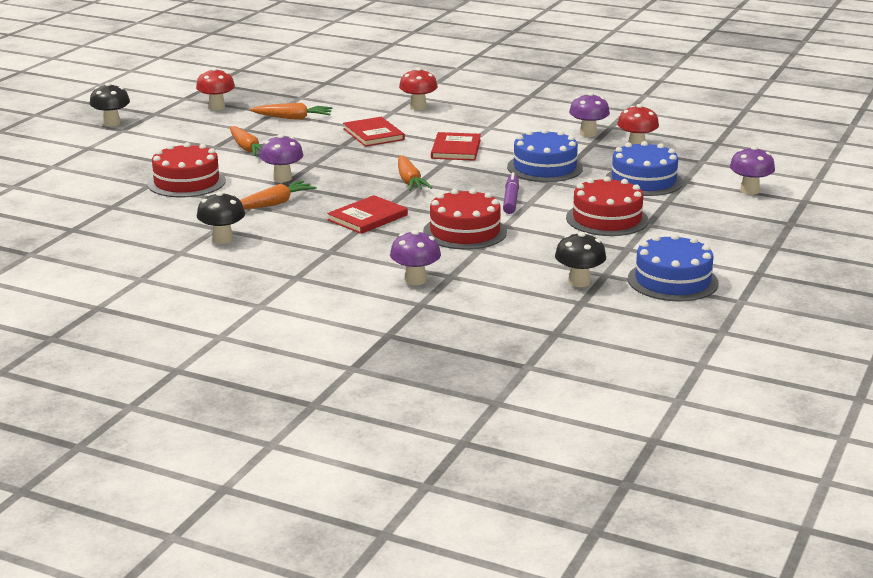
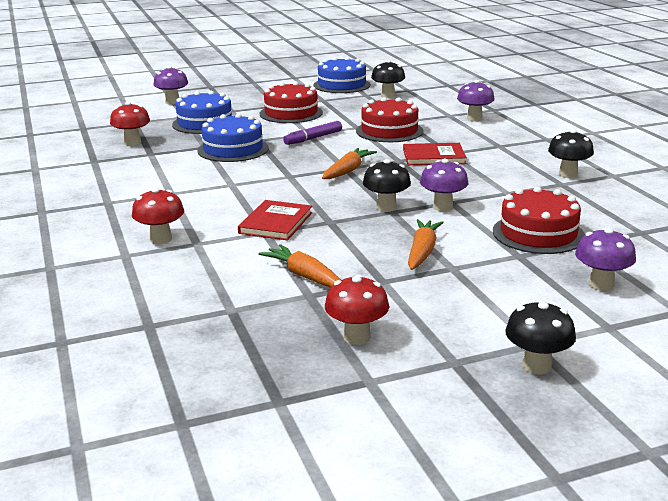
camera: 135 degrees left, 0 degrees up
orange carrot [240,181,317,209] -> none
red book [431,132,481,161] -> none
purple mushroom [569,92,610,137] -> purple mushroom moved to [575,228,636,291]
none -> black mushroom [363,159,411,212]

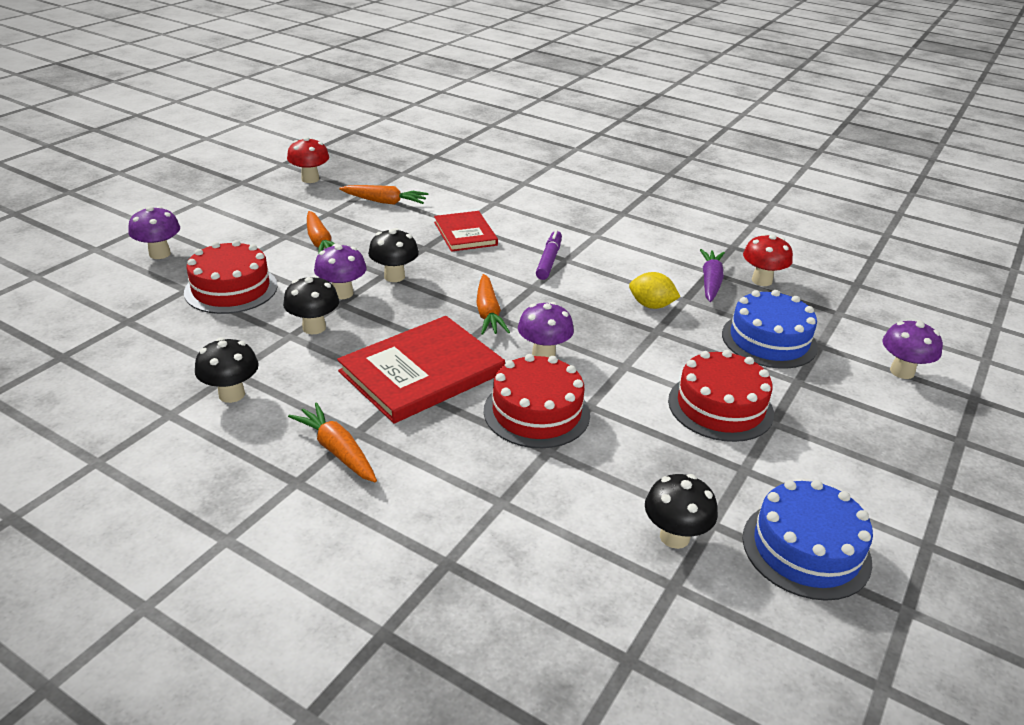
camera: 140 degrees right, 10 degrees up
red mushroom [132,188,184,244] -> none
blue cake [197,113,269,162] -> yellow lemon [629,272,681,309]
purple marker [283,121,342,145] -> purple marker moved to [536,230,562,280]
red book [403,143,467,165] -> red book [337,316,505,424], size x1.66
purple mushroom [457,80,495,121] -> purple mushroom moved to [518,302,574,357]
black mushroom [505,300,576,375] -> black mushroom moved to [283,275,339,334]
none -> orange carrot [288,402,377,483]
none -> purple carrot [700,249,725,302]

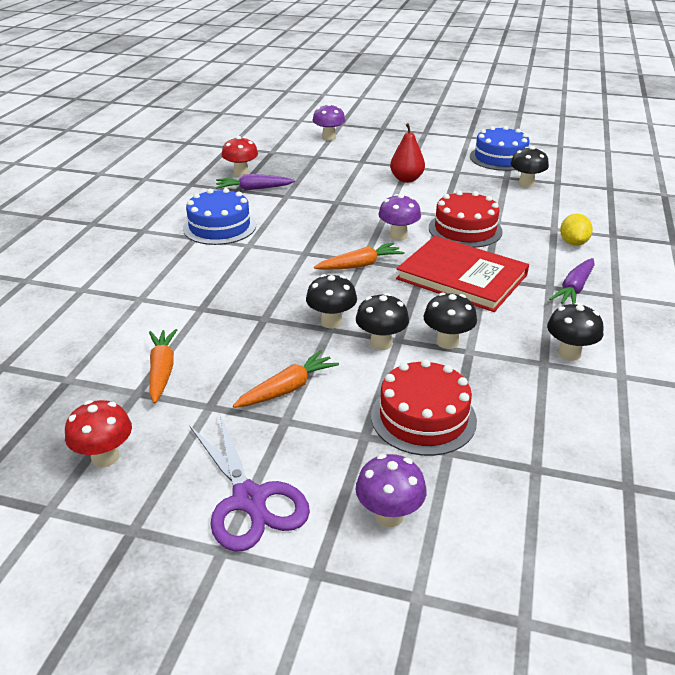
camera: 105 degrees left, 0 degrees up
orange carrot [288,402,377,483] -> purple carrot [549,258,595,304]
purple mushroom [314,244,367,299] -> black mushroom [356,293,409,350]
red book [434,211,498,252] -> none
purple marker [536,230,562,280] -> none
yellow lemon [629,272,681,309] -> yellow lemon moved to [560,214,593,246]
red cake [668,350,774,442] -> red pear [390,123,425,183]
blue cake [722,290,818,369] -> blue cake moved to [183,188,256,245]
none -> purple scissors [189,413,310,552]

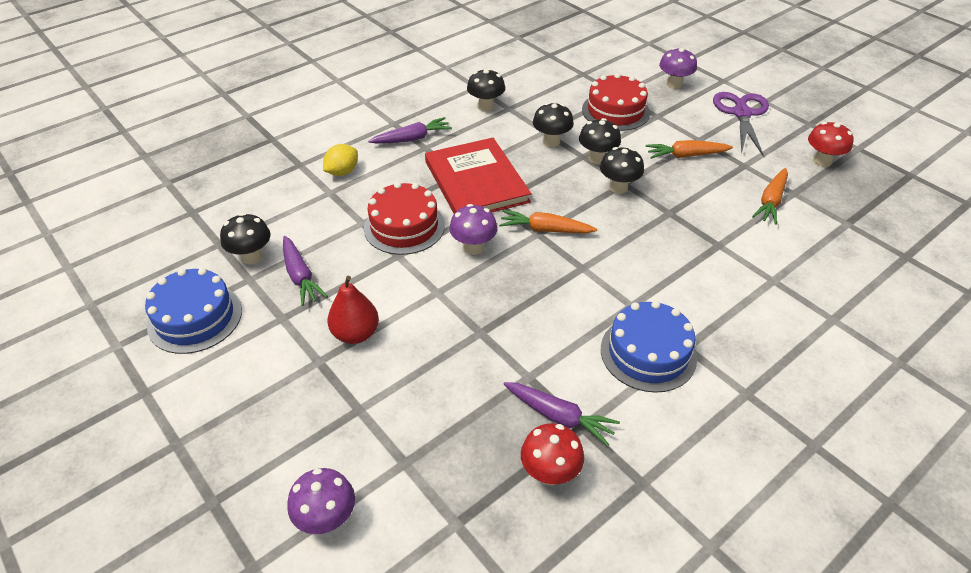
camera: 145 degrees left, 10 degrees up
none -> purple carrot [283,236,328,306]

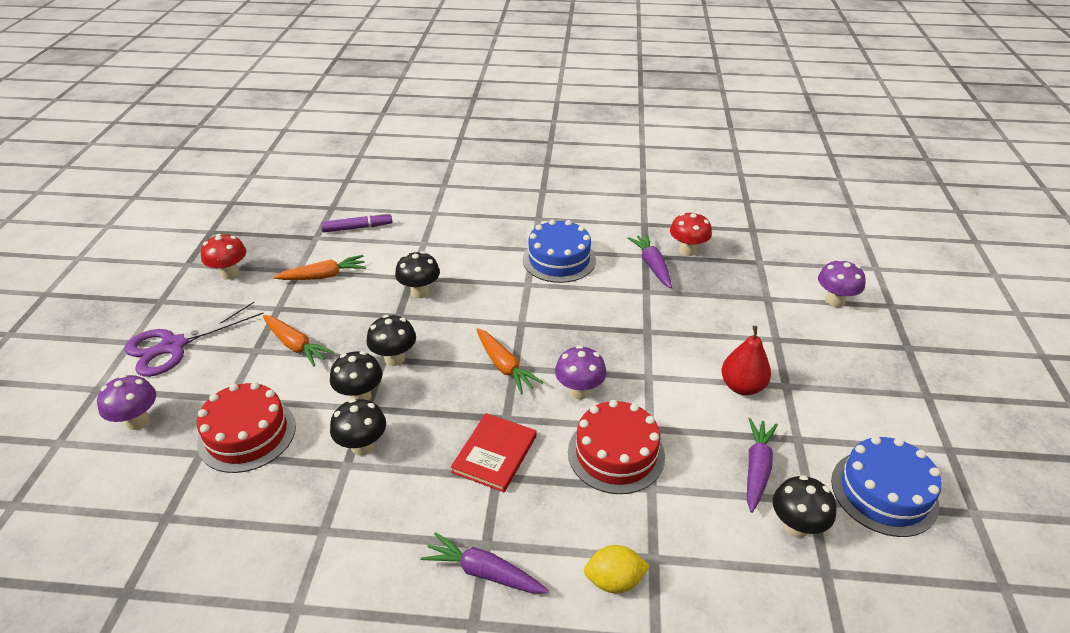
camera: 135 degrees left, 5 degrees down
red book [425,138,531,214] -> red book [451,413,537,492], size x0.60
black mushroom [467,68,505,111] -> black mushroom moved to [395,251,440,298]
none -> purple marker [321,213,392,232]

